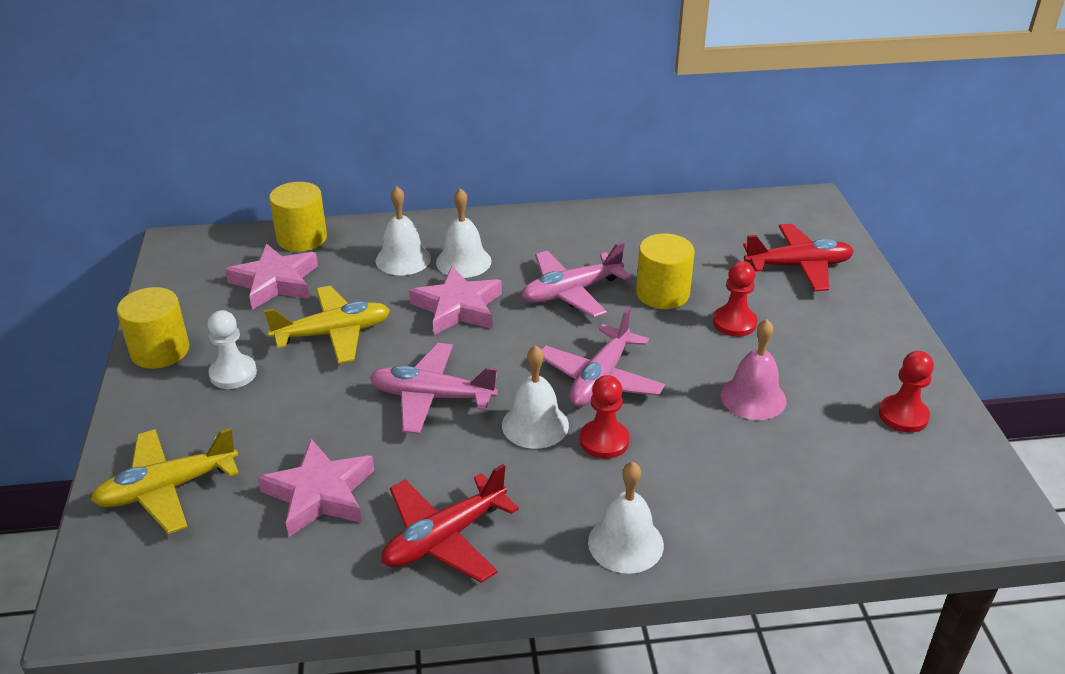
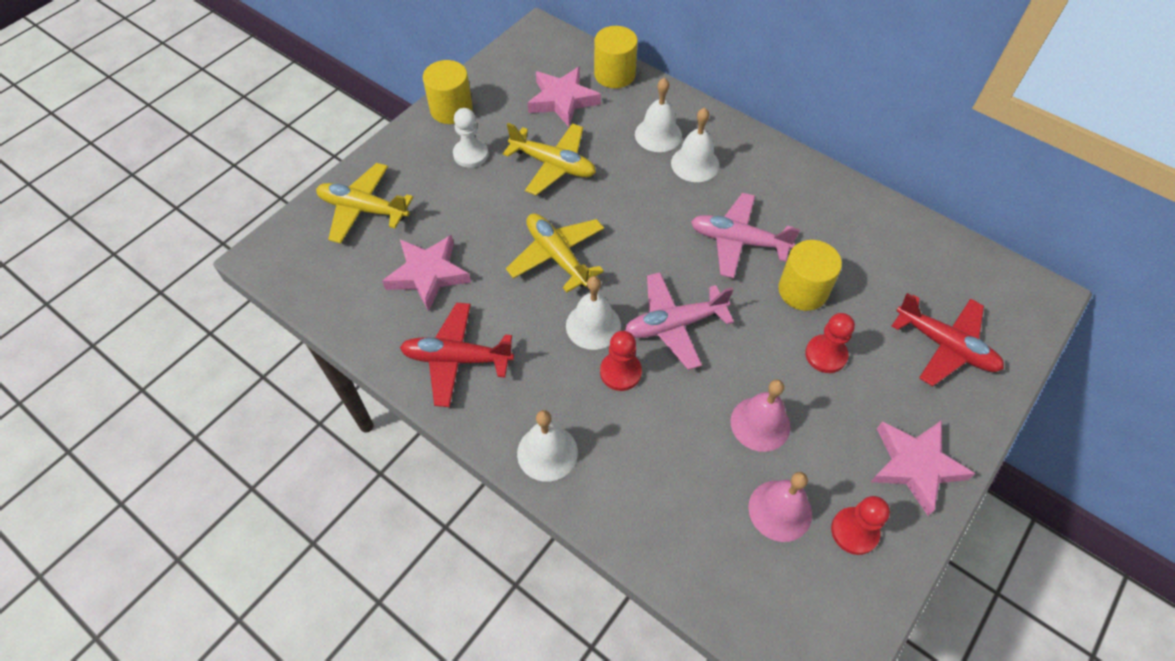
camera: 45 degrees right, 20 degrees up
pink plane [370,343,498,434] -> yellow plane [506,213,604,292]
pink star [409,266,502,335] -> pink star moved to [871,420,975,516]
none -> pink bell [748,472,812,542]

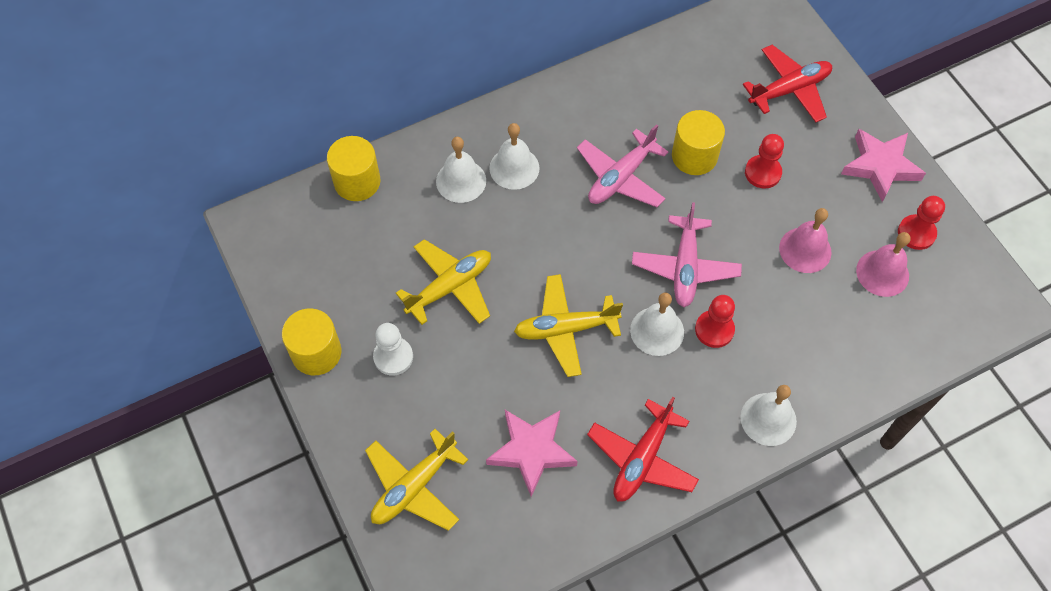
camera: 65 degrees left, 5 degrees up
pink star [528,67,601,127] -> none

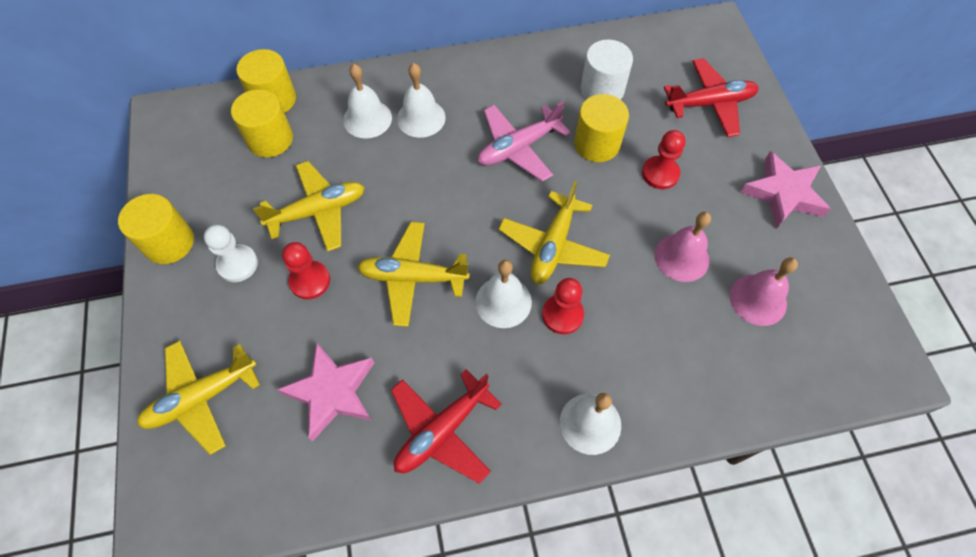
camera: 15 degrees right, 0 degrees up
pink plane [632,202,742,307] -> yellow plane [498,181,610,284]
red pawn [898,196,945,250] -> red pawn moved to [282,242,330,299]
none -> yellow cylinder [231,89,293,158]
none -> white cylinder [581,40,633,100]

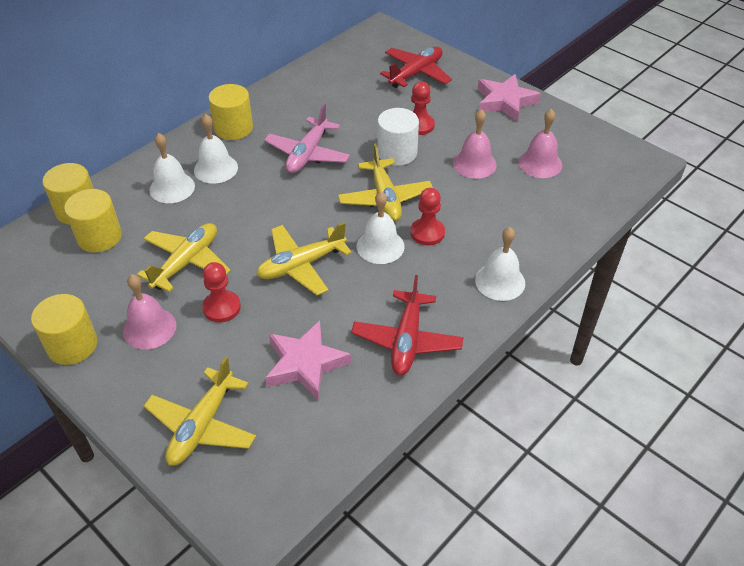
camera: 35 degrees left, 15 degrees down
white pawn [204,225,258,282] -> pink bell [123,274,176,349]
yellow cylinder [574,94,629,162] -> yellow cylinder moved to [209,84,253,140]
white cylinder [581,40,633,100] -> white cylinder moved to [377,108,419,166]

